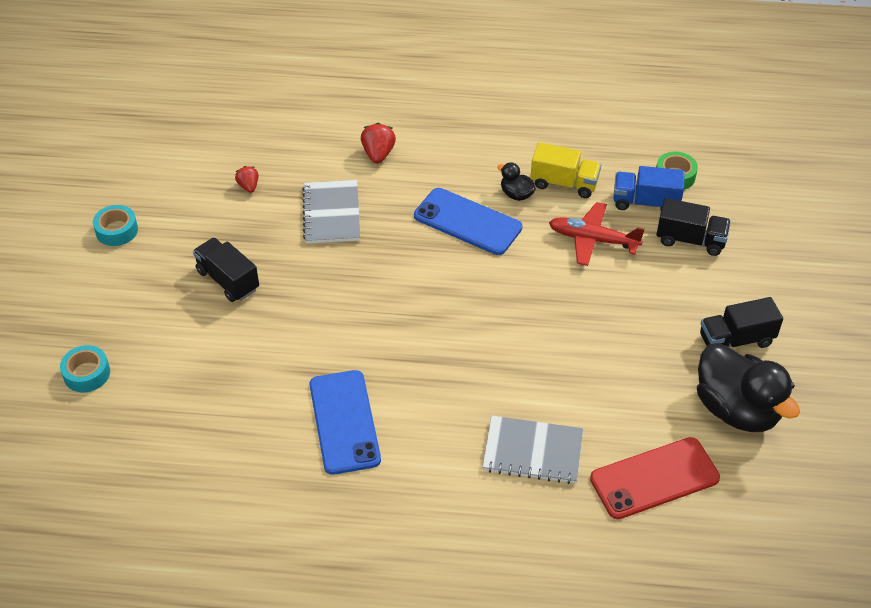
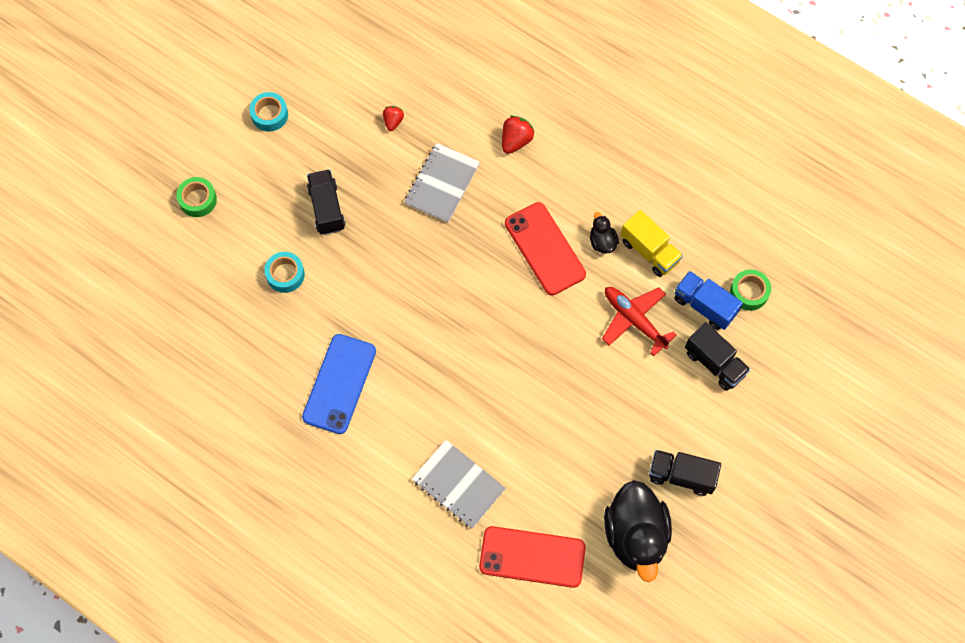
camera: 30 degrees right, 20 degrees up
turquoise tape [60,345,110,392] -> turquoise tape moved to [264,252,305,293]
blue phone [414,188,522,255] -> red phone [505,202,586,295]
none -> green tape [176,177,217,217]

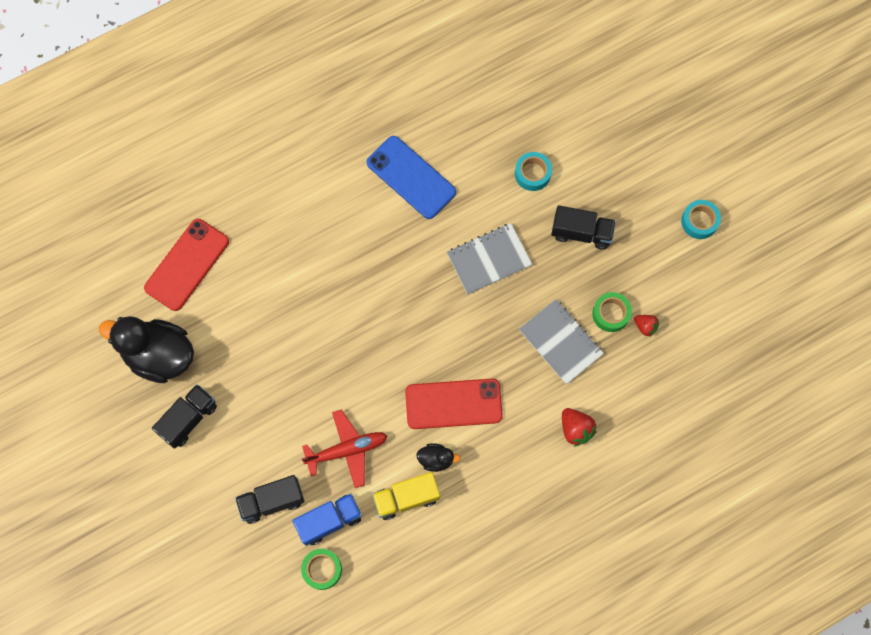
camera: 115 degrees right, 5 degrees up
green tape [176,177,217,217] -> green tape moved to [592,292,632,332]
grey notebook [412,440,506,528] -> grey notebook moved to [447,223,532,294]

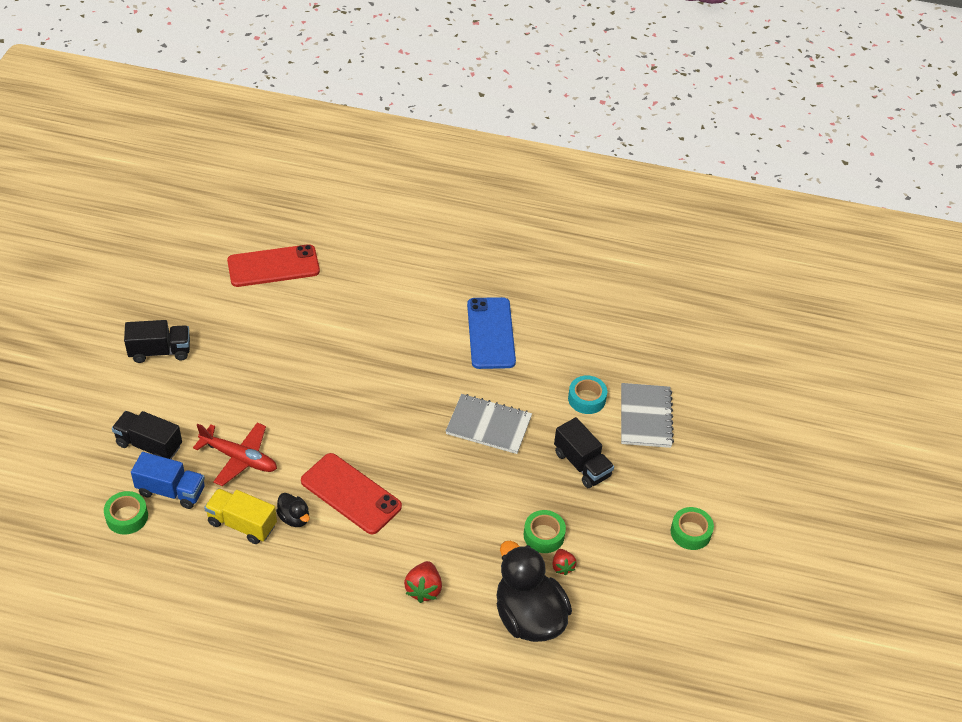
camera: 40 degrees right, 25 degrees down
black duck [99,316,194,383] -> black duck moved to [497,541,572,642]
grey notebook [519,299,604,384] -> grey notebook moved to [621,383,674,448]
turquoise tape [681,200,721,239] -> green tape [671,507,714,550]

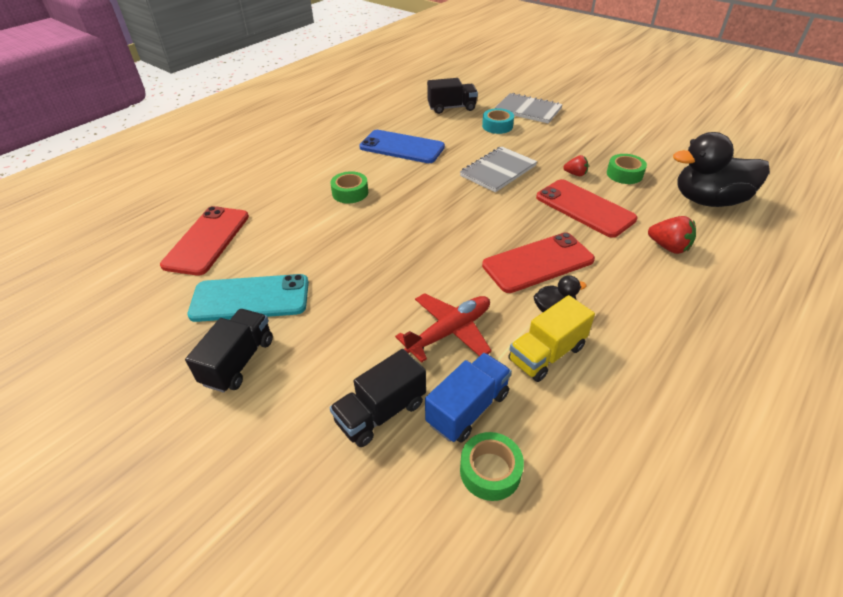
camera: 60 degrees left, 5 degrees down
red strawberry [552,549,577,576] -> red strawberry moved to [563,155,589,176]
black truck [554,417,614,488] -> black truck moved to [427,78,478,114]
green tape [671,507,714,550] -> green tape moved to [330,171,368,203]
none -> turquoise phone [187,274,309,322]
none -> red phone [536,179,637,238]

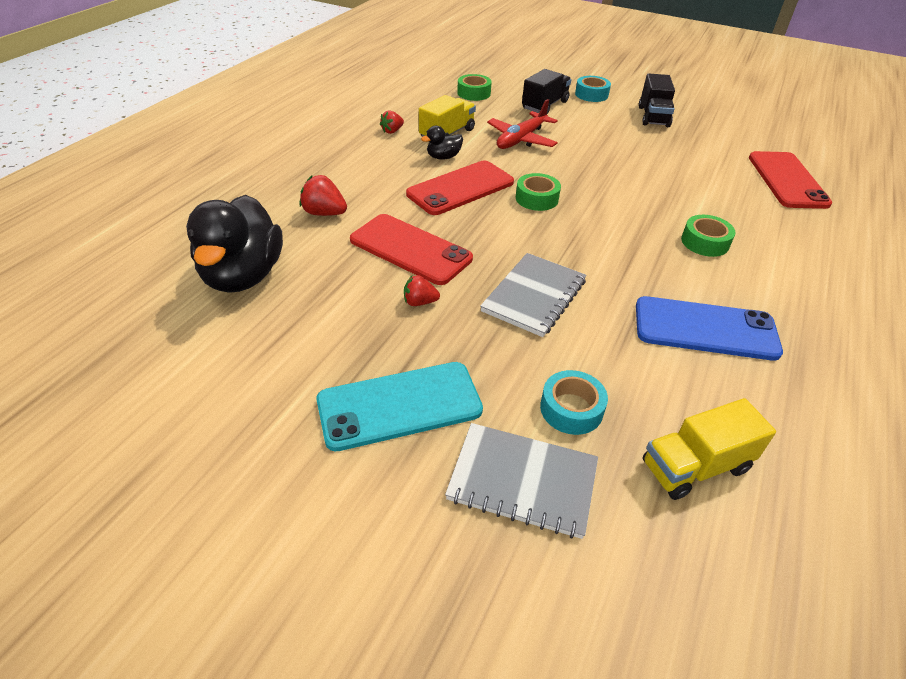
camera: 165 degrees right, 0 degrees up
turquoise phone [187,274,309,322] -> turquoise phone moved to [316,362,483,451]
blue truck [425,353,512,443] -> none
black truck [427,78,478,114] -> yellow truck [643,398,776,500]
green tape [607,154,647,184] -> green tape moved to [516,173,561,211]
black duck [673,132,770,207] -> black duck turned 105 degrees clockwise [186,195,283,293]
none -> red strawberry [380,110,404,134]
none -> turquoise tape [575,76,611,102]

